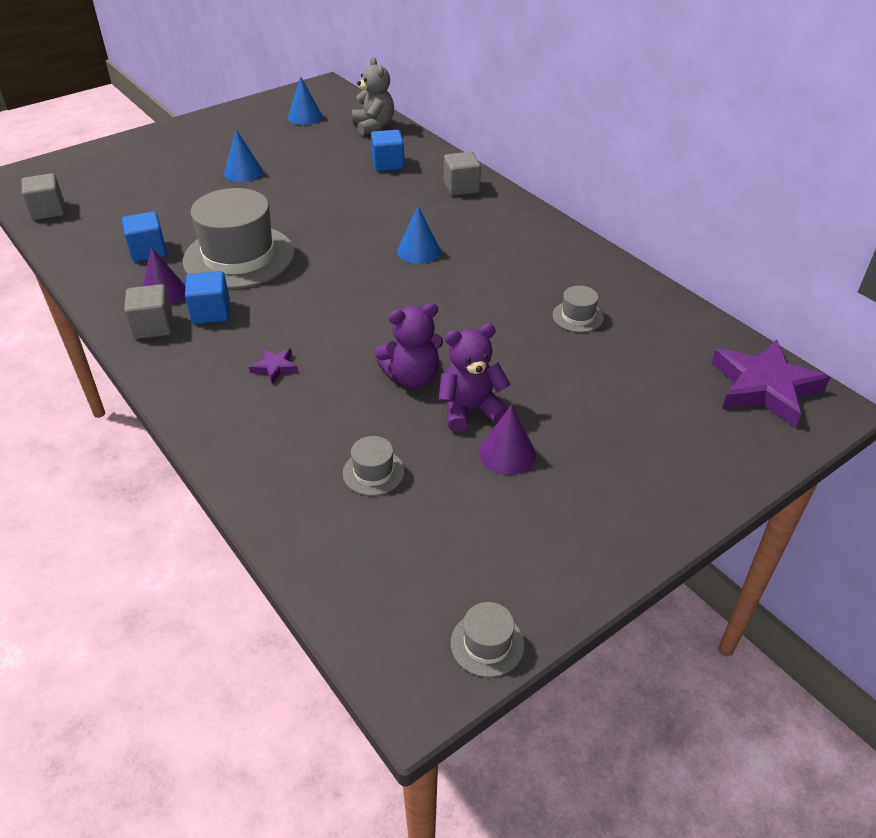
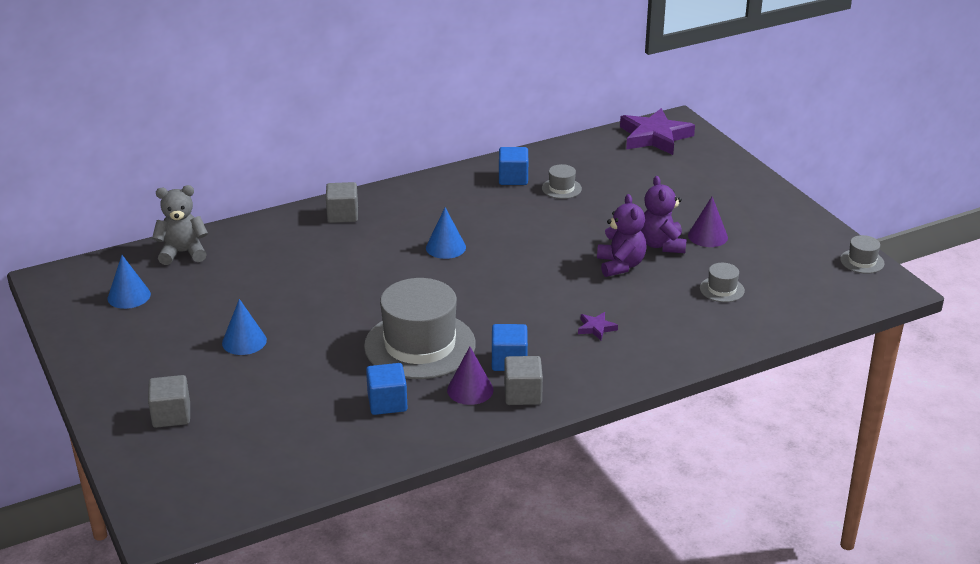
camera: 80 degrees left, 10 degrees down
grey cube [21,173,65,220] -> grey cube moved to [148,375,190,428]
blue cube [371,130,404,171] -> blue cube moved to [499,147,528,185]

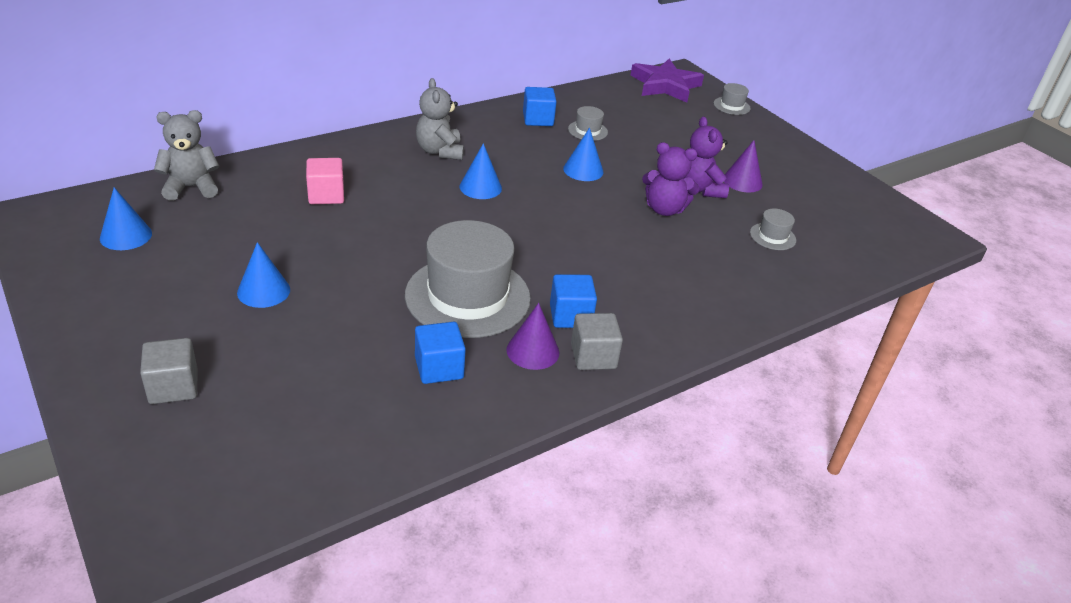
camera: 10 degrees left, 5 degrees up
grey cube [326,182,358,223] -> none
purple star [578,312,618,340] -> none
purple teddy bear [597,194,647,277] -> purple teddy bear turned 120 degrees clockwise [642,142,700,216]
grey hat [840,235,884,274] -> grey hat moved to [713,83,751,115]
none -> pink cube [306,158,344,204]
none -> grey teddy bear [416,78,464,160]
none -> blue cone [563,128,603,181]

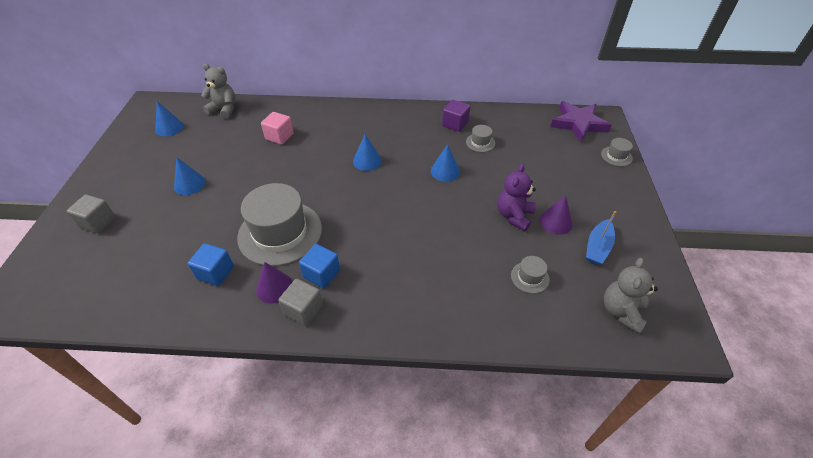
camera: 40 degrees right, 10 degrees up
grey teddy bear [416,78,464,160] -> grey teddy bear moved to [604,258,658,334]
blue cube [523,87,557,126] -> purple cube [442,100,470,132]
purple teddy bear [642,142,700,216] -> none
none -> blue boat [586,211,616,265]

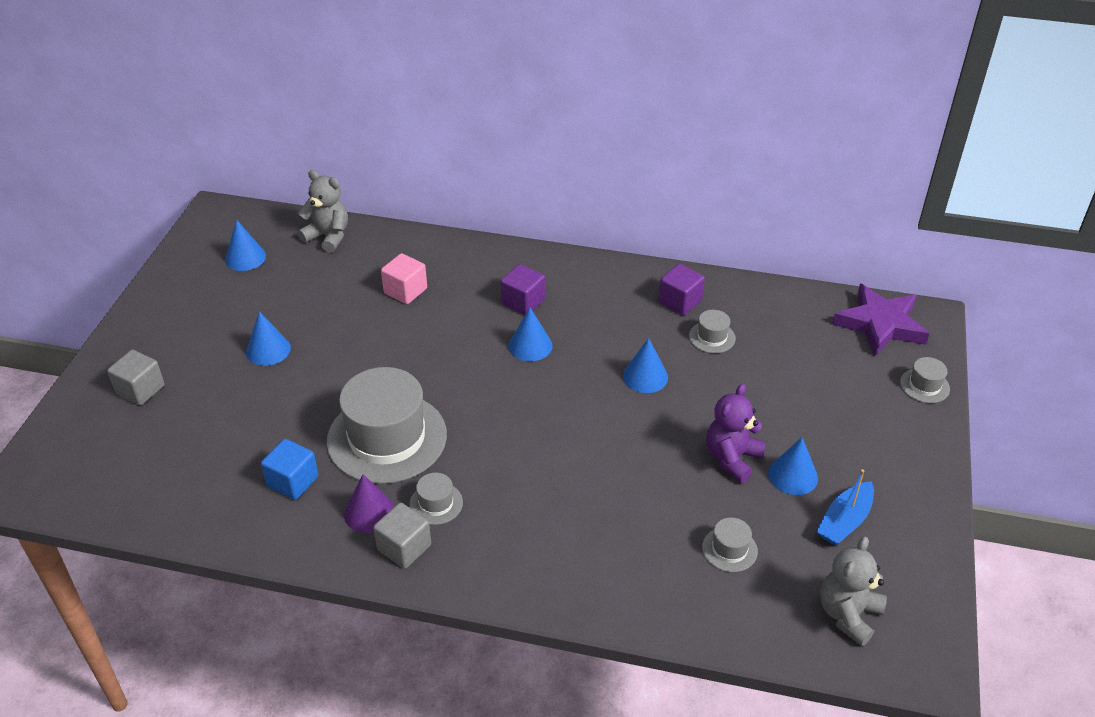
camera: 10 degrees right, 5 degrees down
blue cube [299,244,340,289] -> grey hat [409,473,463,525]
purple cone [539,195,573,235] -> blue cone [768,437,818,495]
none -> purple cube [501,264,545,315]

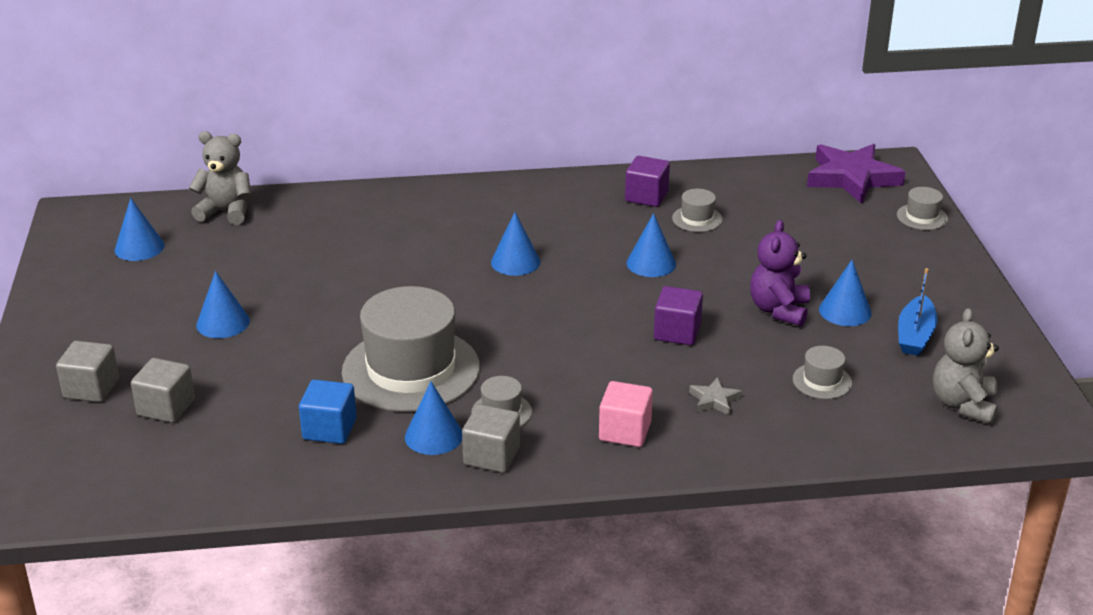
camera: 20 degrees left, 10 degrees down
purple cone [344,474,394,533] -> blue cone [405,381,462,455]
pink cube [381,253,427,304] -> pink cube moved to [599,381,653,447]
purple cube [501,264,545,315] -> purple cube moved to [654,286,703,345]
none -> grey cube [131,358,195,423]
none -> grey star [689,378,742,416]

